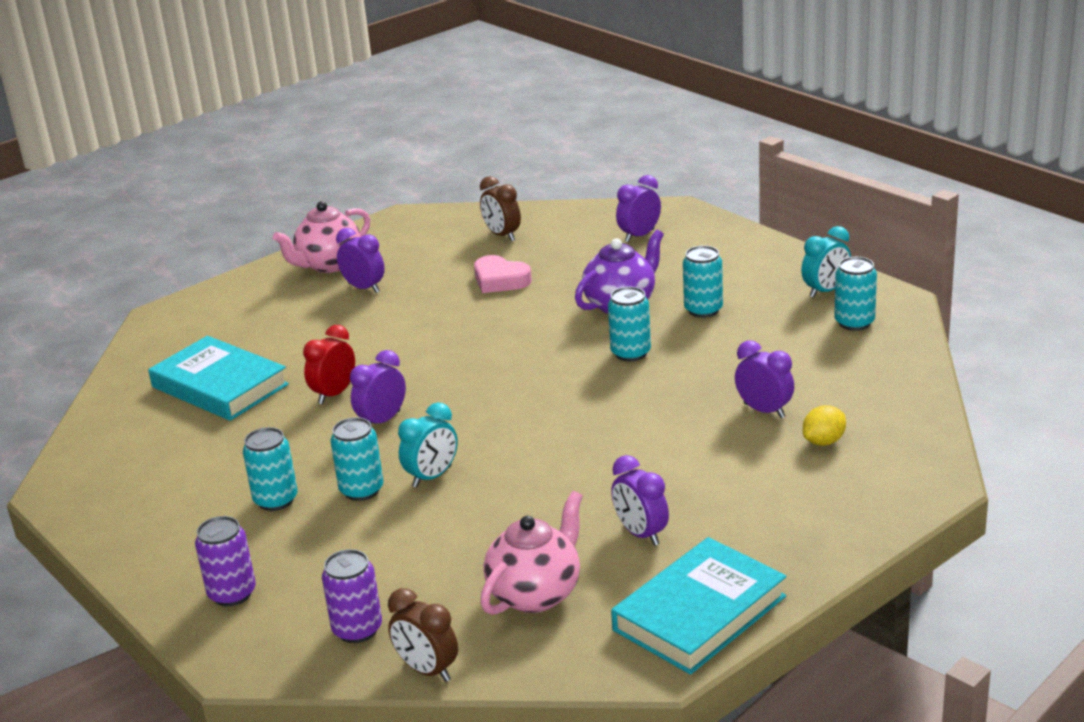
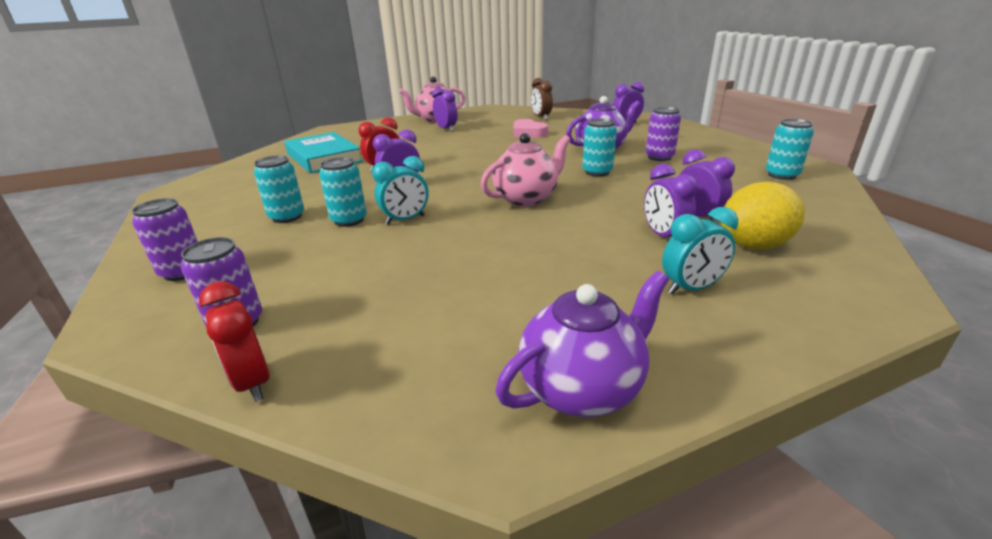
camera: 15 degrees right, 0 degrees up
brown clock [388,588,458,682] -> red clock [199,281,270,402]
pink teapot [480,491,583,615] -> pink teapot moved to [481,133,570,207]
purple clock [611,455,669,546] -> purple clock moved to [644,164,698,237]
turquoise book [611,537,787,675] -> purple teapot [495,271,669,417]
turquoise can [683,246,723,318] -> purple can [646,107,681,161]
turquoise clock [801,226,851,298] -> turquoise clock moved to [662,207,738,295]
yellow lemon [803,405,846,446] -> yellow lemon [721,182,805,250], size x1.75

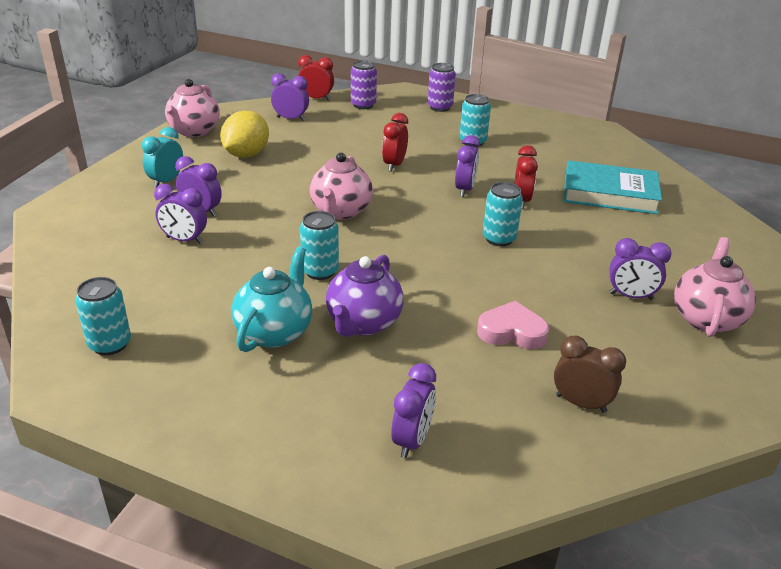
camera: 135 degrees right, 5 degrees up
turquoise can [319,157,367,227] -> turquoise can moved to [483,182,523,246]
turquoise clock [372,156,429,225] -> red clock [382,113,408,172]
purple teapot [495,271,669,417] -> pink teapot [165,79,220,137]
purple can [646,107,681,161] -> turquoise teapot [232,246,312,352]
yellow lemon [721,182,805,250] -> yellow lemon moved to [220,111,269,158]
none -> purple clock [271,73,309,121]

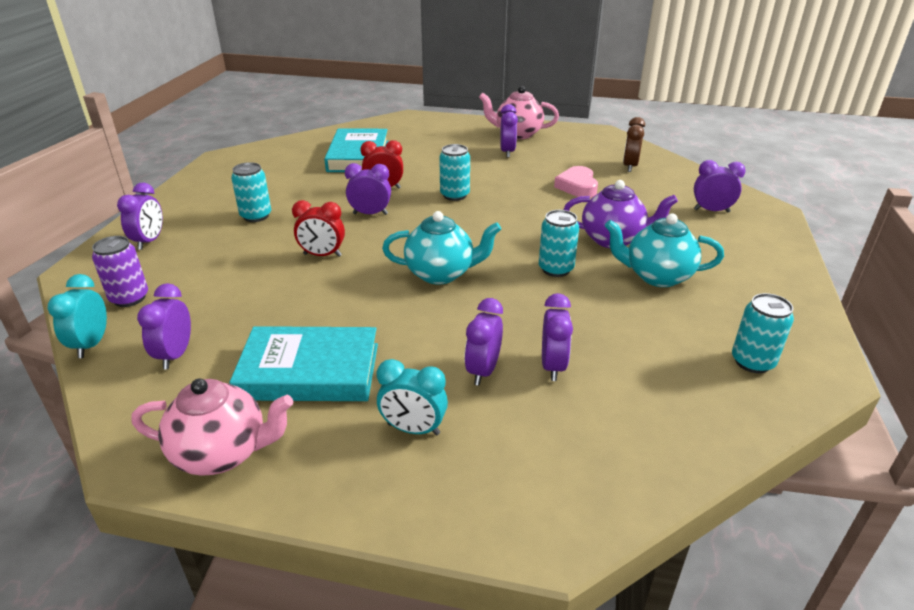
camera: 100 degrees left, 0 degrees up
yellow lemon [220,111,269,158] -> turquoise book [230,326,378,401]
red clock [298,55,334,100] -> turquoise clock [48,274,107,358]
pink teapot [310,153,373,220] -> turquoise teapot [382,211,501,285]
purple can [428,63,456,112] -> purple clock [117,183,163,250]

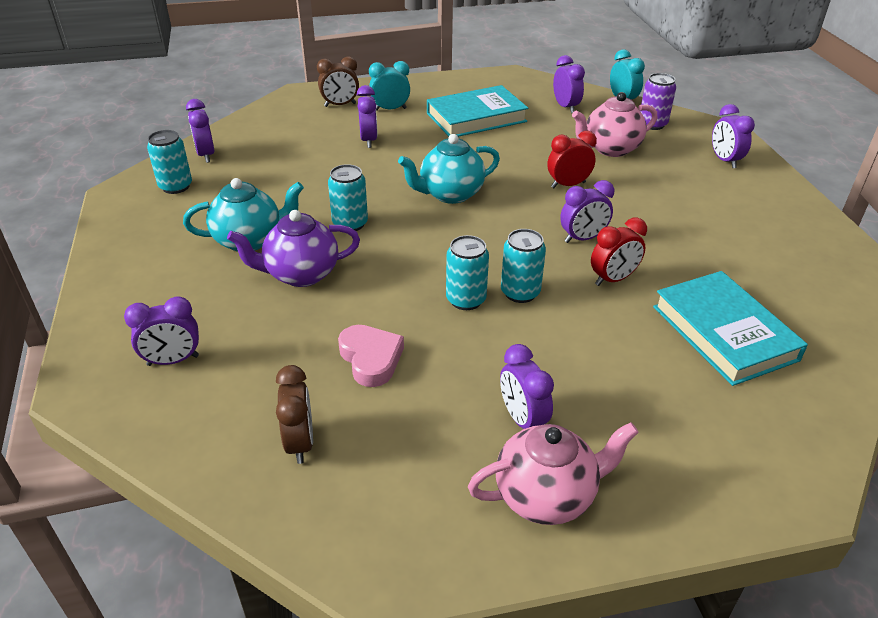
camera: 155 degrees right, 5 degrees up
pink teapot [132,379,293,476] -> pink teapot moved to [572,92,657,157]
turquoise can [231,162,271,222] -> turquoise can moved to [446,235,489,310]
purple clock [542,293,573,381] -> purple clock moved to [186,99,214,163]
none -> brown clock [317,57,359,107]

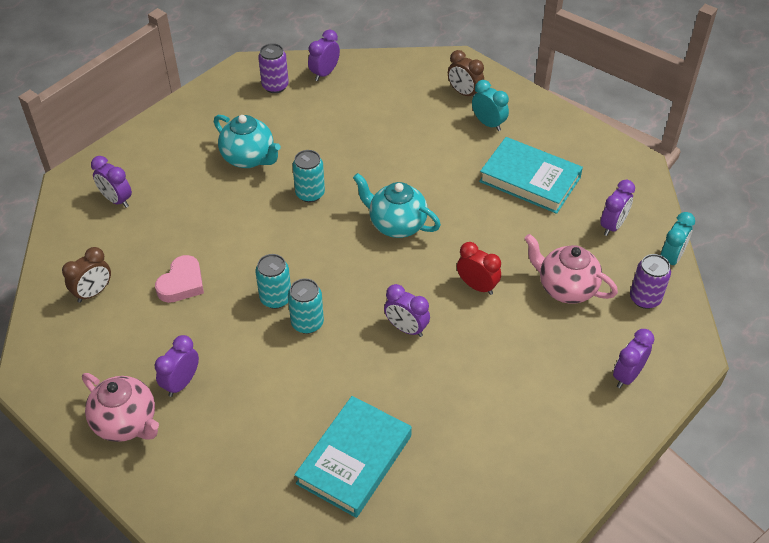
camera: 55 degrees right, 10 degrees up
turquoise can [147,130,192,194] -> purple can [258,43,289,93]
purple teapot [227,210,360,287] -> none
purple clock [357,85,378,148] -> none
red clock [591,218,647,286] -> none

